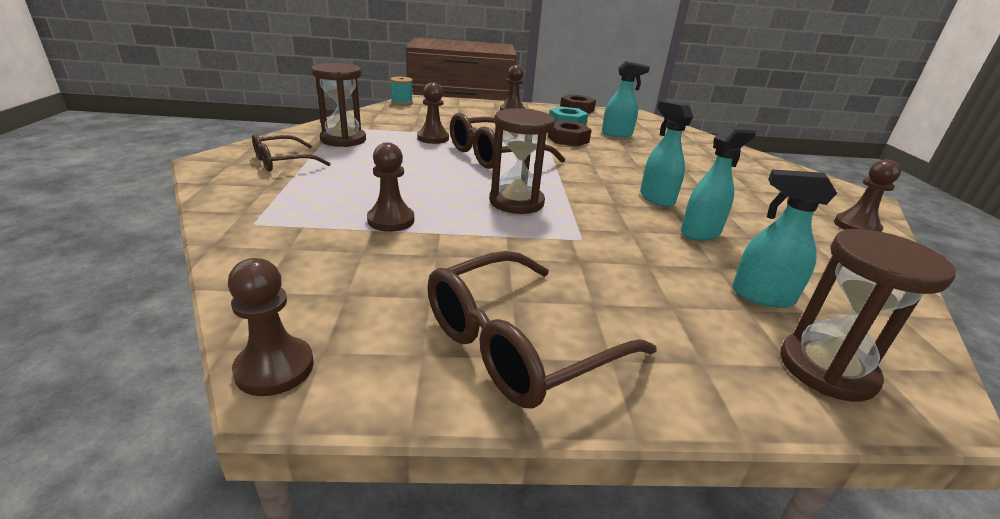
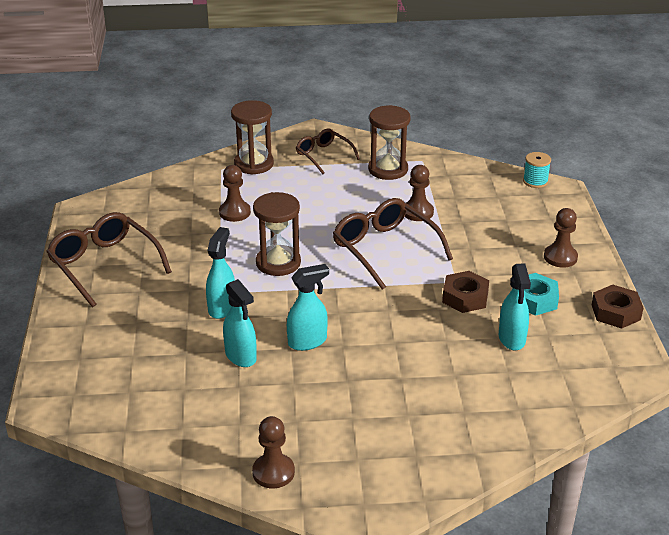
camera: 90 degrees right, 5 degrees up
brown pawn [228,258,314,396] -> none
turquoise spray bottle [732,169,837,308] -> turquoise spray bottle moved to [206,227,235,319]
brown hourglass [781,229,956,401] -> brown hourglass moved to [231,100,274,175]

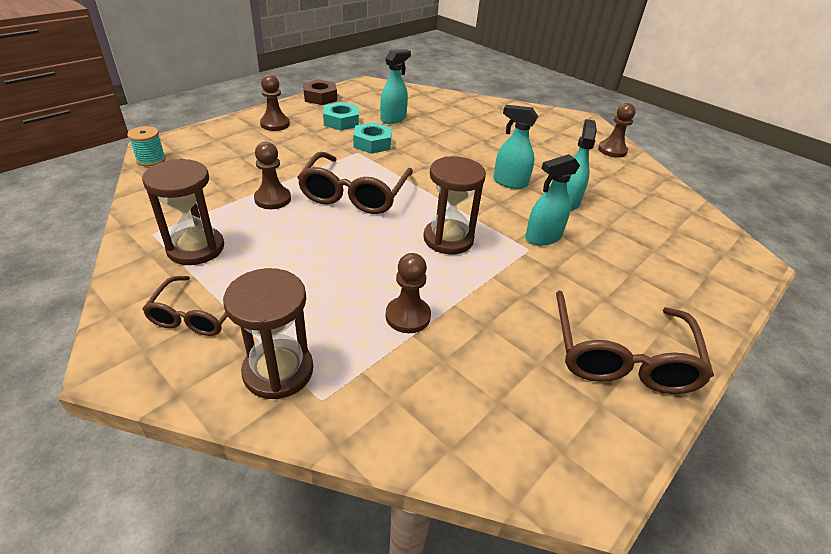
camera: 135 degrees left, 5 degrees up
brown nut [442,271,489,313] -> turquoise nut [353,122,392,154]

